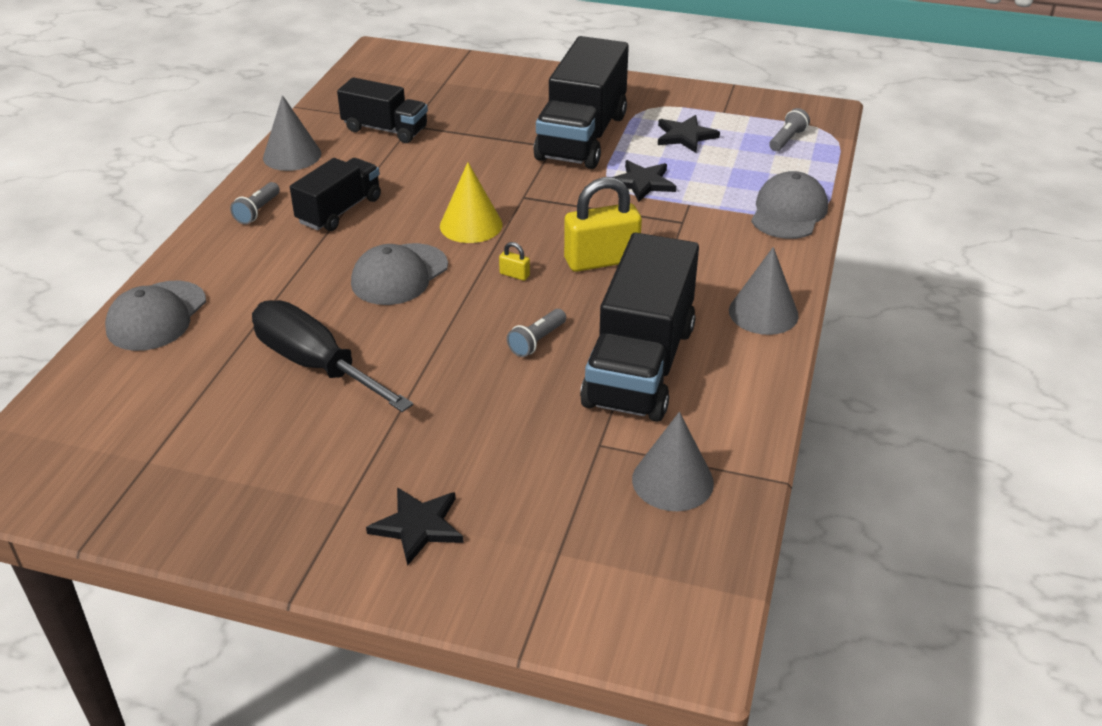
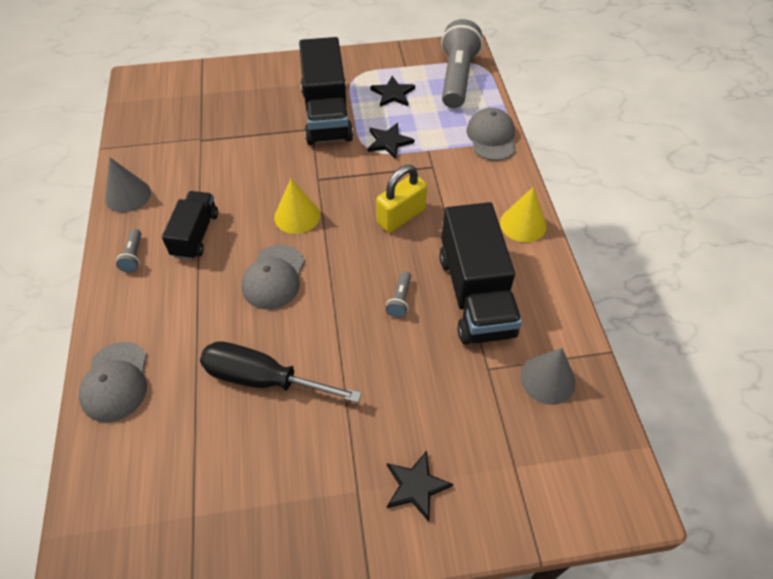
camera: 25 degrees left, 15 degrees up
black truck [337,77,428,143] -> none
yellow padlock [499,242,530,281] -> none
grey cone [729,247,799,335] -> yellow cone [500,187,547,242]
grey flashlight [769,108,810,151] -> grey flashlight [441,19,483,108], size x2.44

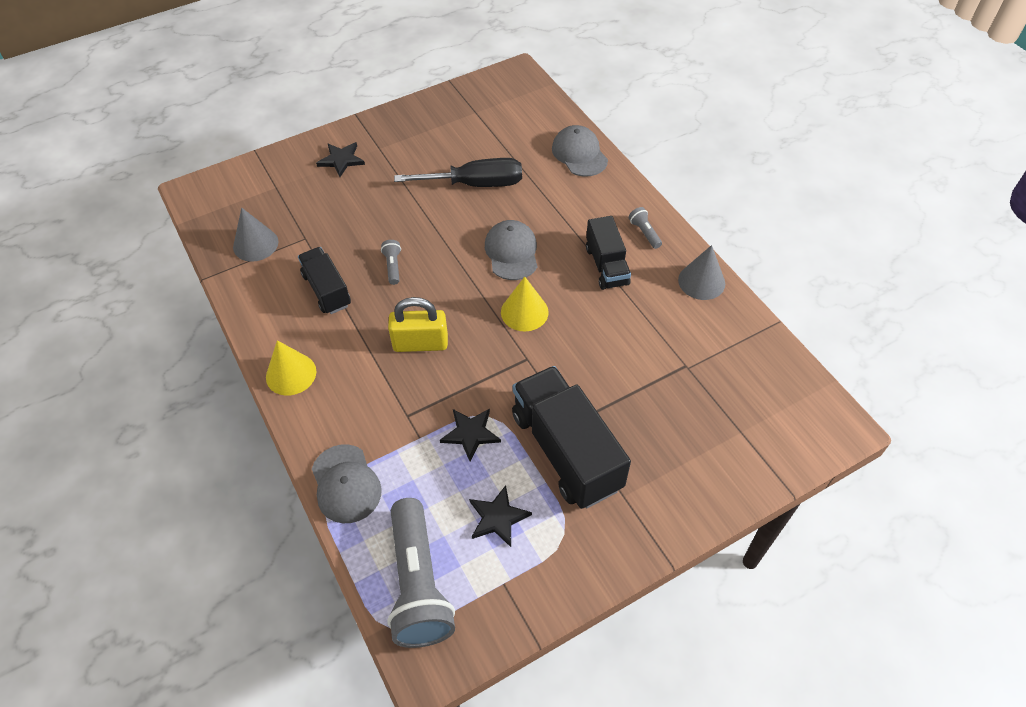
camera: 160 degrees right, 0 degrees up
yellow padlock [376,165,427,233] -> yellow padlock turned 60 degrees clockwise [388,297,448,352]
black truck [439,202,522,344] -> black truck [298,247,351,314], size x0.59

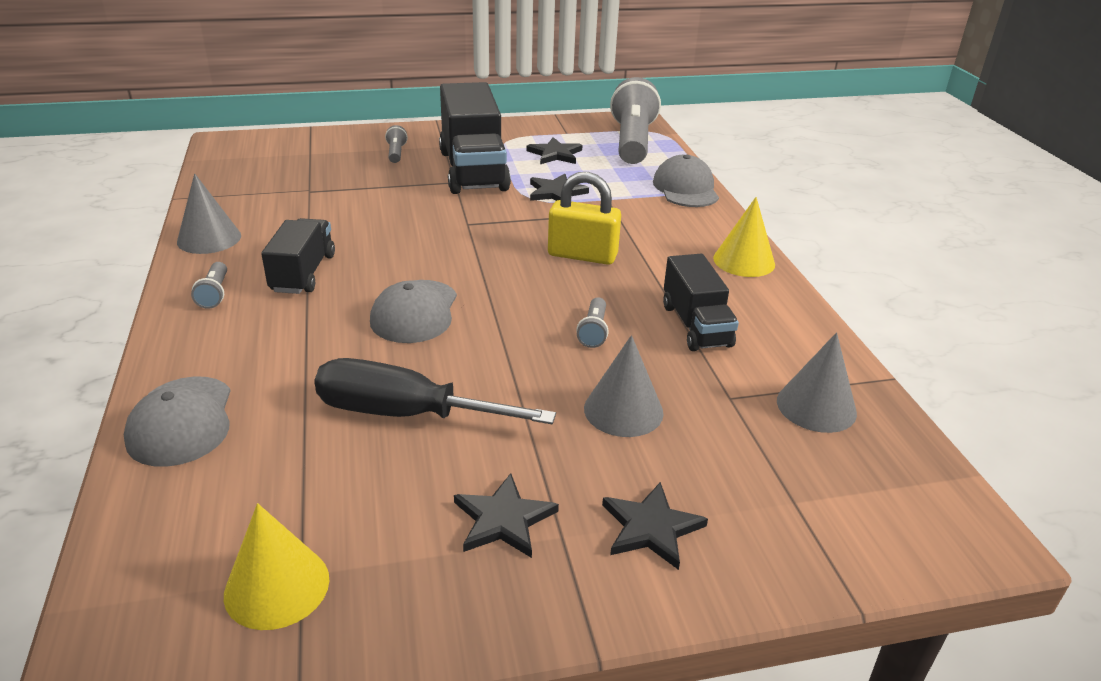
camera: 165 degrees left, 20 degrees down
yellow cone [501,277,549,331] -> yellow cone moved to [224,503,329,630]
none -> grey flashlight [385,125,408,163]
none -> black star [454,473,559,558]
none -> grey cone [584,335,663,437]

